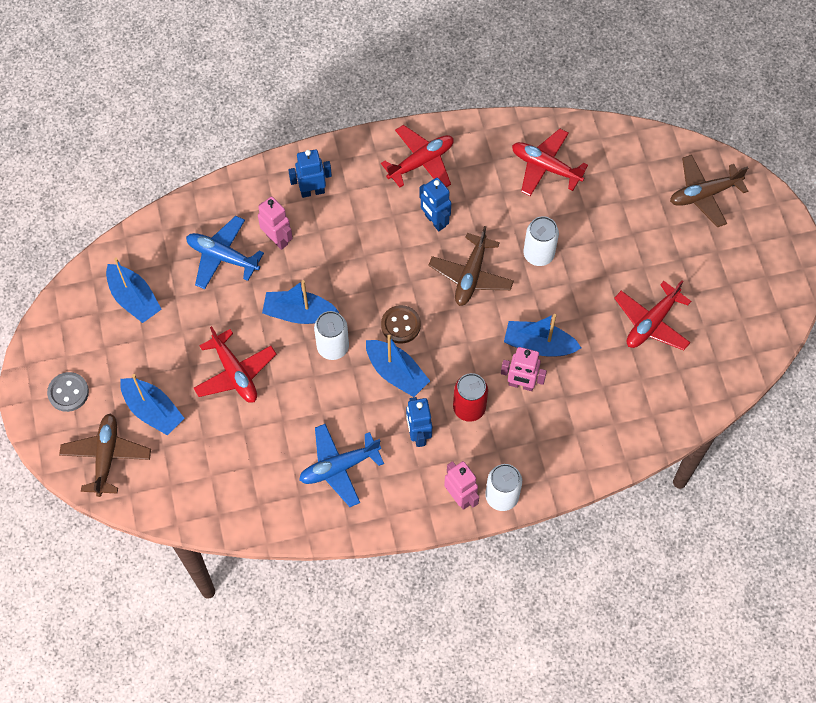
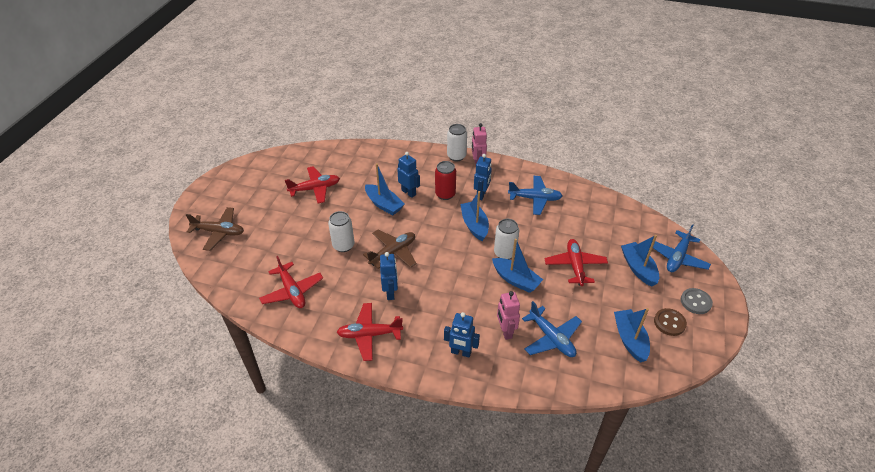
camera: 150 degrees left, 20 degrees down
brown plane [59,413,151,497] -> blue plane [653,224,711,272]
brown button [381,305,421,344] -> brown button moved to [654,308,687,336]
pink robot [501,347,547,391] -> blue robot [397,152,420,198]

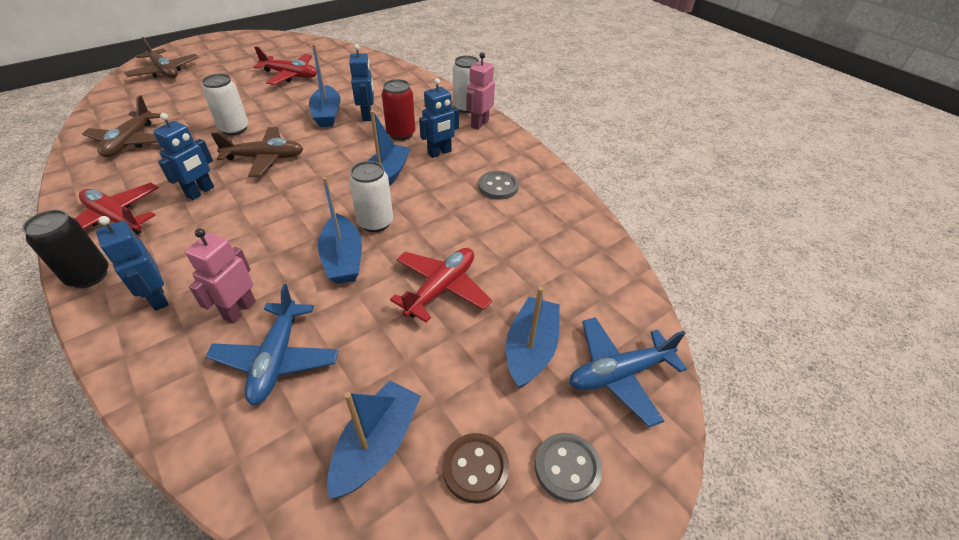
camera: 35 degrees right, 0 degrees up
red plane [259,256,323,308] -> brown plane [82,96,160,157]
blue plane [508,176,563,215] -> grey button [478,171,519,200]
none -> black can [22,210,108,288]

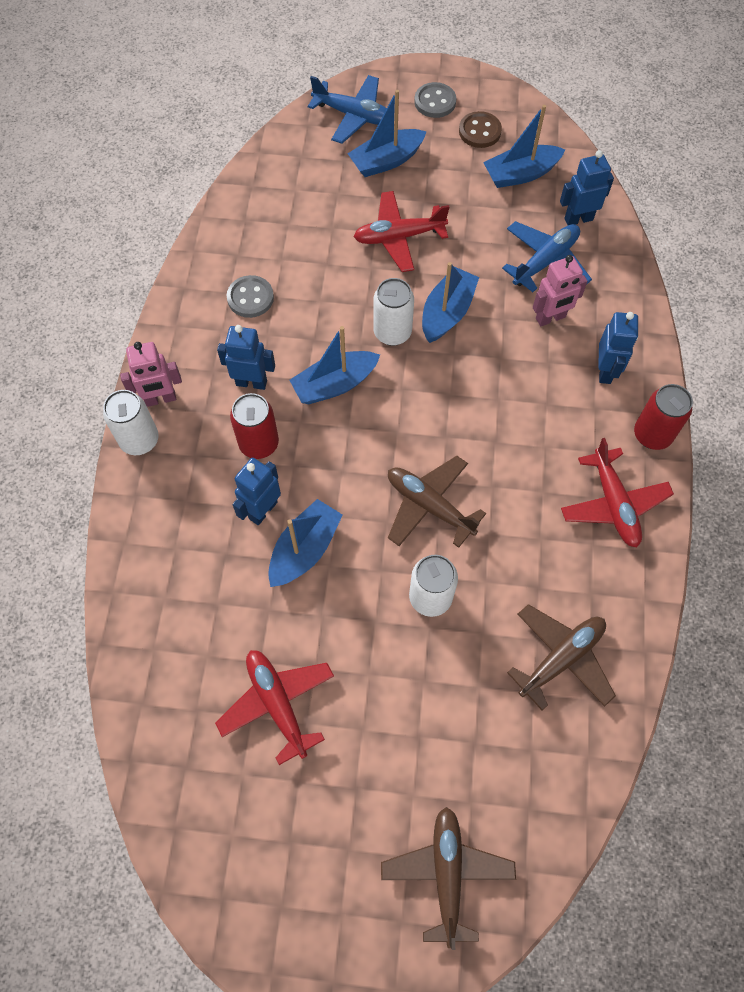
camera: 135 degrees left, 20 degrees up
black can [22,210,108,288] -> red can [634,384,693,450]
blue robot [153,113,214,200] -> blue robot moved to [560,150,614,225]

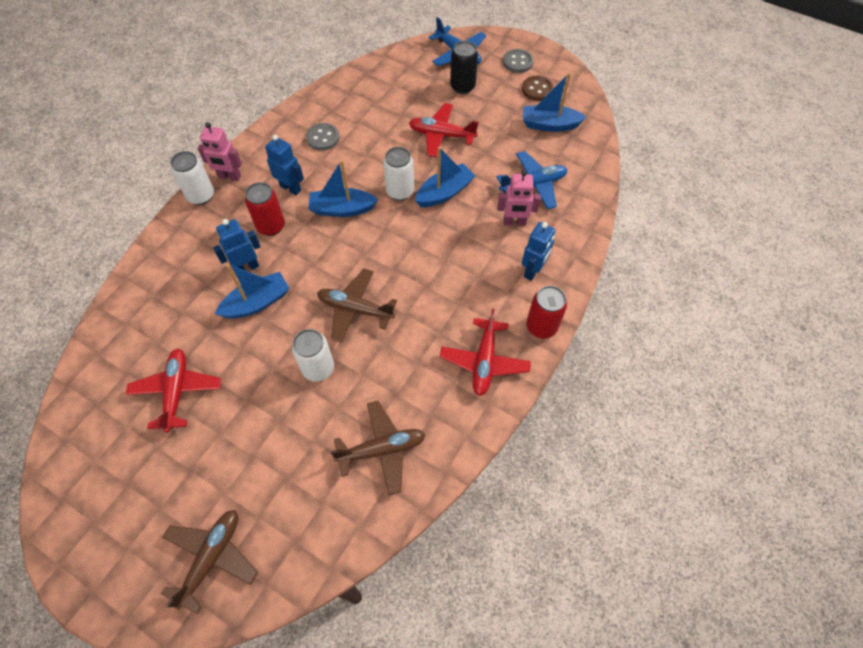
camera: 25 degrees right, 5 degrees down
blue boat [348,90,427,177] -> black can [450,41,478,94]
brown plane [388,456,486,548] -> brown plane turned 45 degrees counterclockwise [317,269,397,343]
blue robot [560,150,614,225] -> none

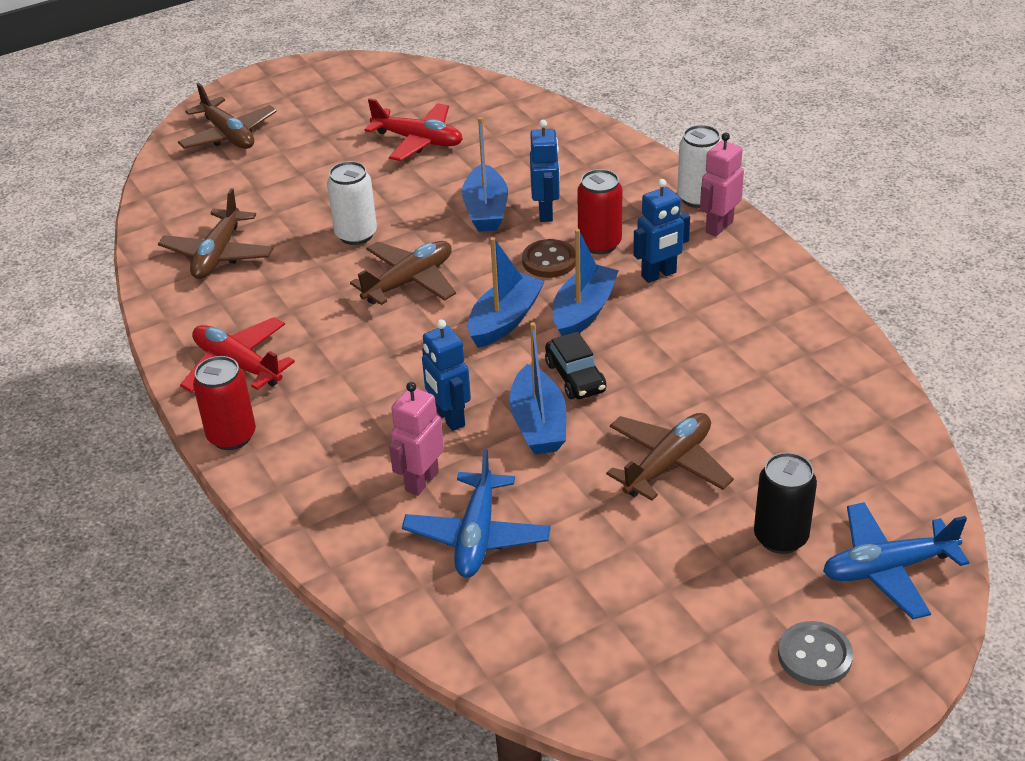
camera: 120 degrees right, 20 degrees down
grey button [306,123,340,151] -> none
white can [383,147,414,201] -> black car [545,332,606,399]
red plane [409,103,479,157] -> brown plane [606,413,734,501]
brown button [522,76,554,101] -> brown button moved to [522,239,576,278]
blue robot [522,222,555,281] -> blue robot moved to [422,319,471,431]
blue boat [523,73,587,132] -> blue boat moved to [468,237,545,348]

